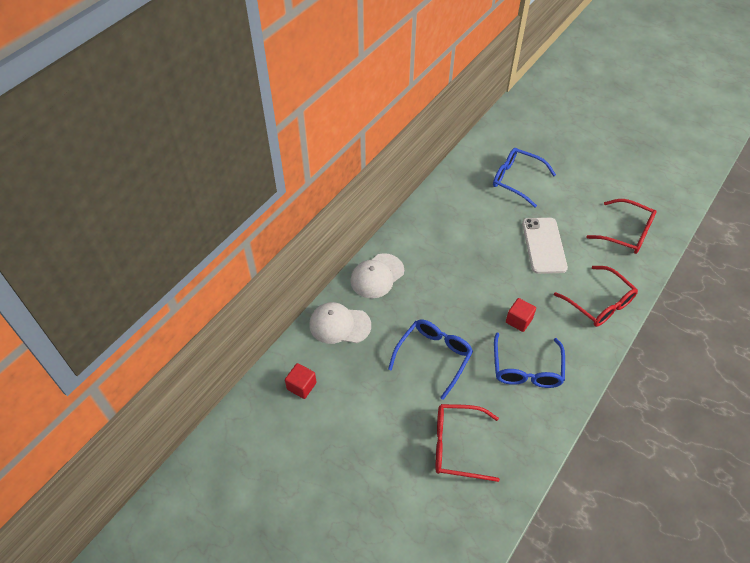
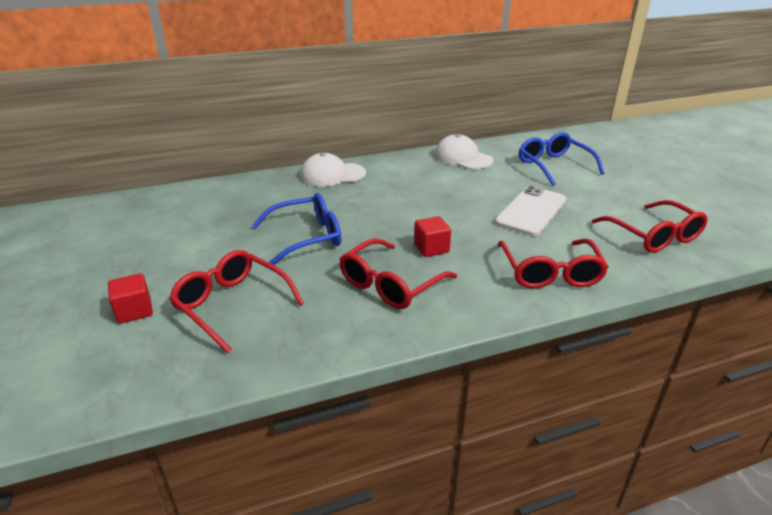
camera: 35 degrees right, 20 degrees down
red cube [285,363,317,399] -> red cube moved to [108,273,153,324]
white cap [309,302,371,344] -> white cap moved to [434,134,494,169]
blue glasses [494,333,565,388] -> red glasses [339,238,457,309]

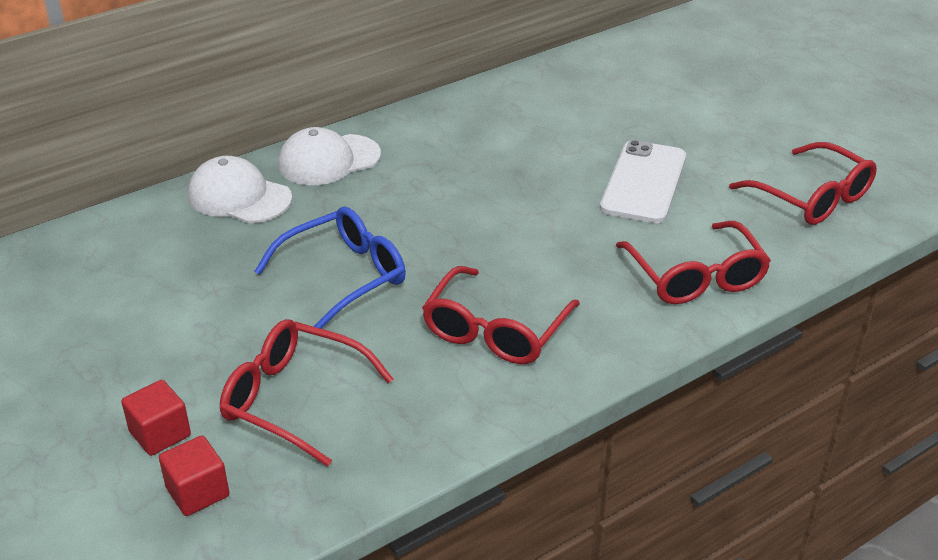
camera: 15 degrees left, 5 degrees up
red cube [414,216,451,257] -> red cube moved to [159,436,230,516]
white cap [434,134,494,169] -> white cap moved to [188,156,292,223]
blue glasses [519,132,604,186] -> none

